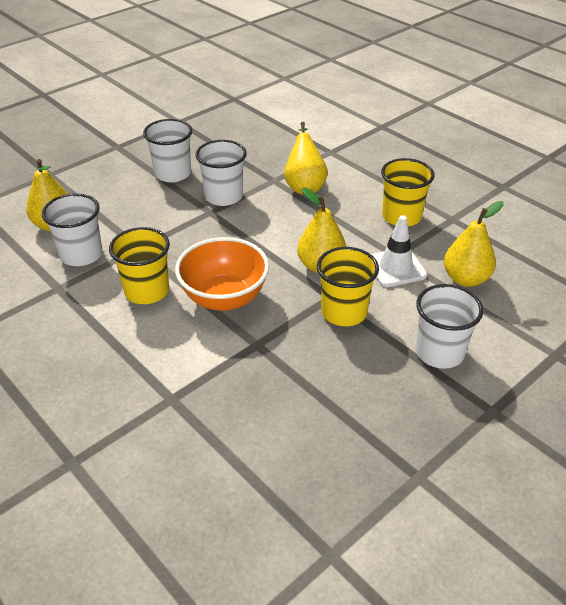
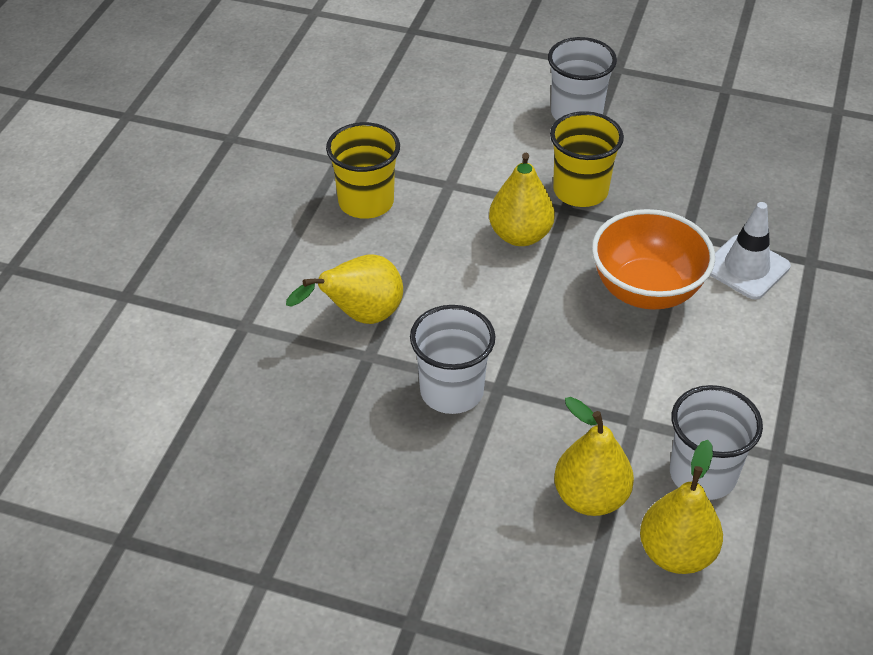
camera: 120 degrees left, 5 degrees up
yellow cup [109,227,170,304] -> none
white cup [143,119,192,182] -> none
white traffic cone [371,215,427,287] -> white traffic cone moved to [710,202,791,299]
yellow pear [444,201,503,287] -> yellow pear moved to [554,397,634,516]

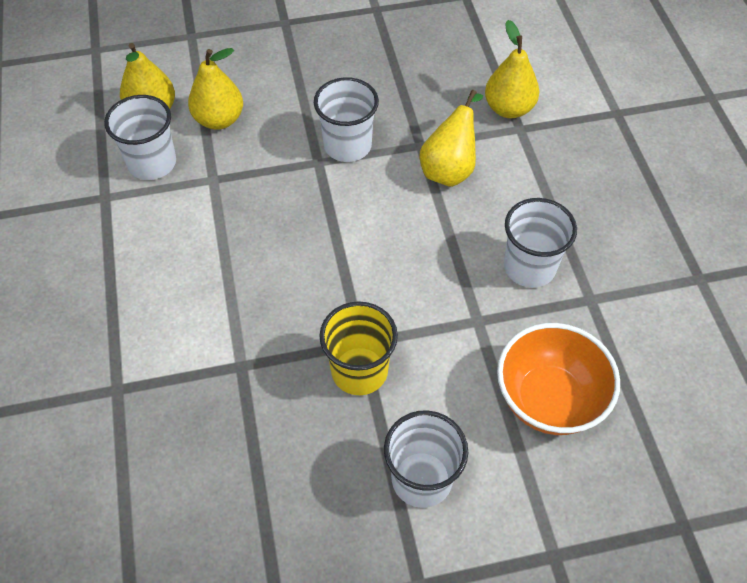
camera: 150 degrees right, 10 degrees up
yellow cup [326,122,400,219] -> white cup [504,198,577,288]
yellow pear [489,153,555,246] -> yellow pear moved to [485,20,539,118]
orange bowl [592,209,715,310] -> orange bowl moved to [497,323,620,435]
white traffic cone [710,202,791,299] -> none

